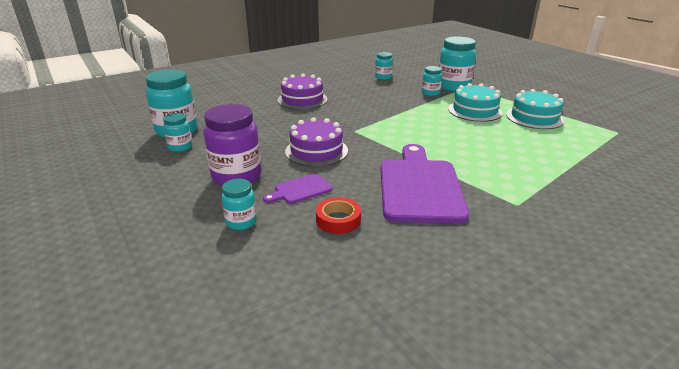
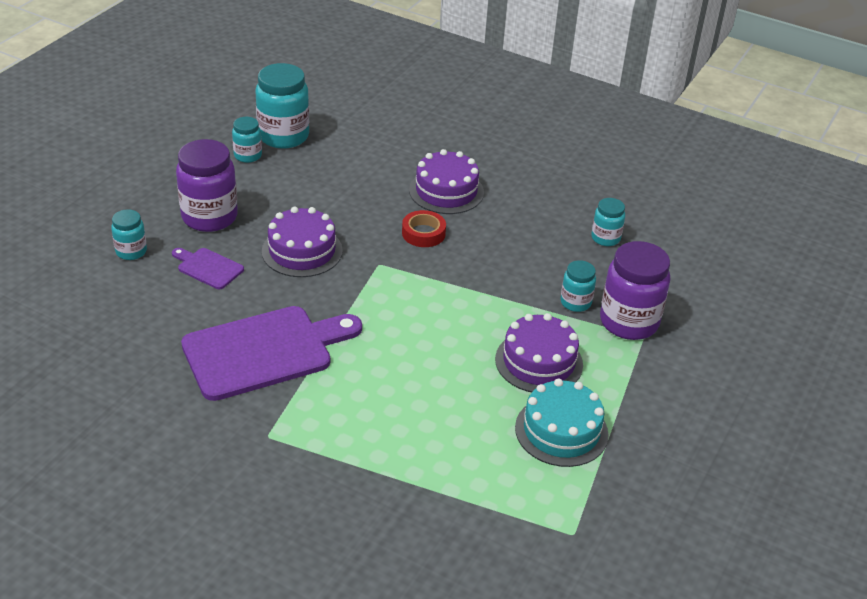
camera: 60 degrees right, 10 degrees up
red tape [316,197,361,234] -> red tape moved to [402,210,446,247]
turquoise jar [439,37,476,92] -> purple jar [600,241,670,340]
turquoise cake [448,83,503,122] -> purple cake [495,313,583,392]

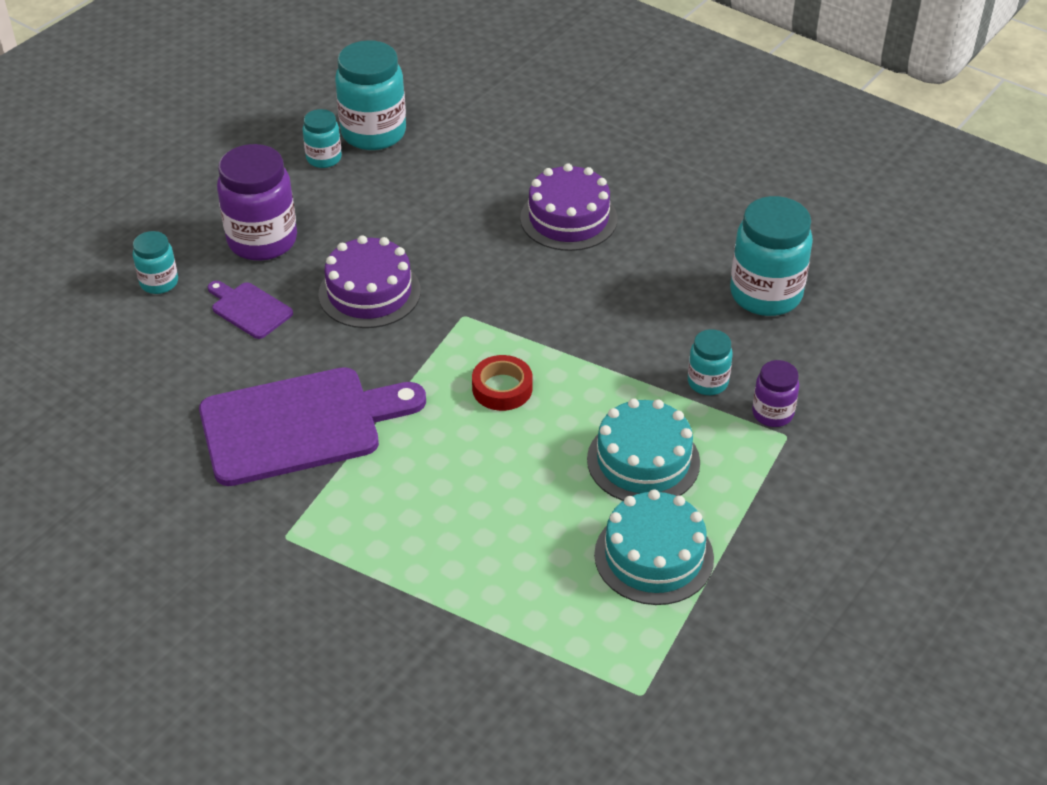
camera: 10 degrees right, 5 degrees up
red tape [402,210,446,247] -> red tape moved to [472,355,532,411]
purple cake [495,313,583,392] -> turquoise cake [587,398,700,501]
turquoise jar [591,198,625,246] -> turquoise jar [730,196,813,316], size x1.87
purple jar [600,241,670,340] -> purple jar [752,360,799,427], size x0.54

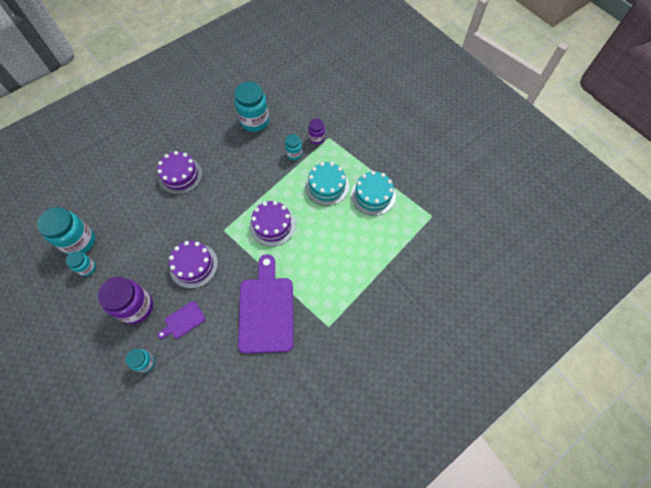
camera: 75 degrees left, 20 degrees up
red tape [472,355,532,411] -> purple cake [249,201,296,247]

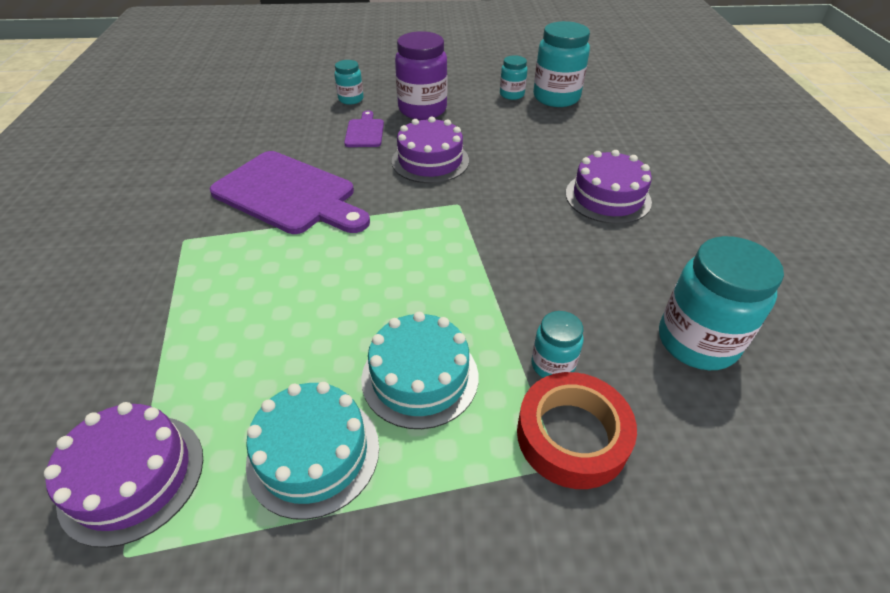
camera: 125 degrees right, 20 degrees down
purple cake [249,201,296,247] -> purple cake moved to [44,402,203,548]
purple jar [308,119,325,145] -> red tape [517,372,637,489]

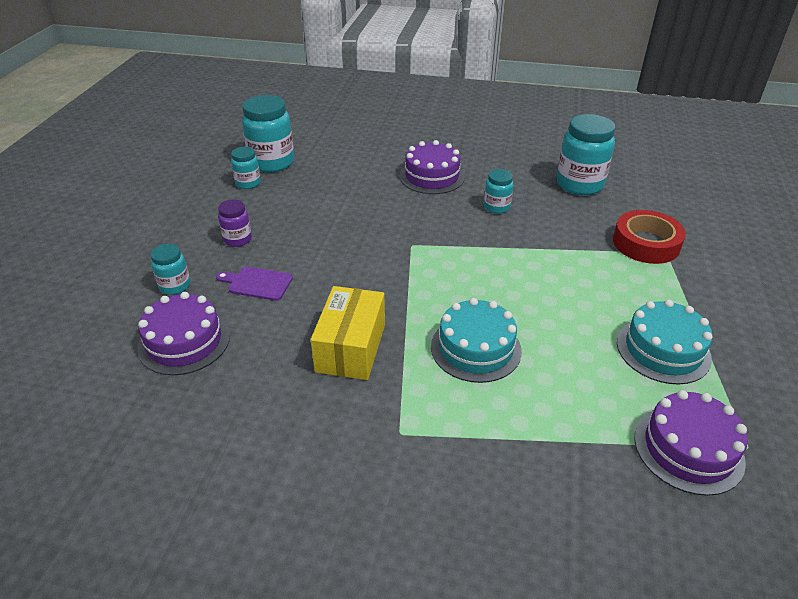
camera: 75 degrees left, 5 degrees down
purple cutting board [210,151,370,234] -> yellow box [311,286,385,380]
turquoise cake [361,312,478,429] -> turquoise cake moved to [431,298,522,383]
purple cake [392,116,469,183] -> purple cake moved to [138,292,230,375]
purple jar [395,31,447,120] -> purple jar [218,200,252,247], size x0.54
turquoise jar [531,311,584,378] -> turquoise jar moved to [484,169,514,214]

